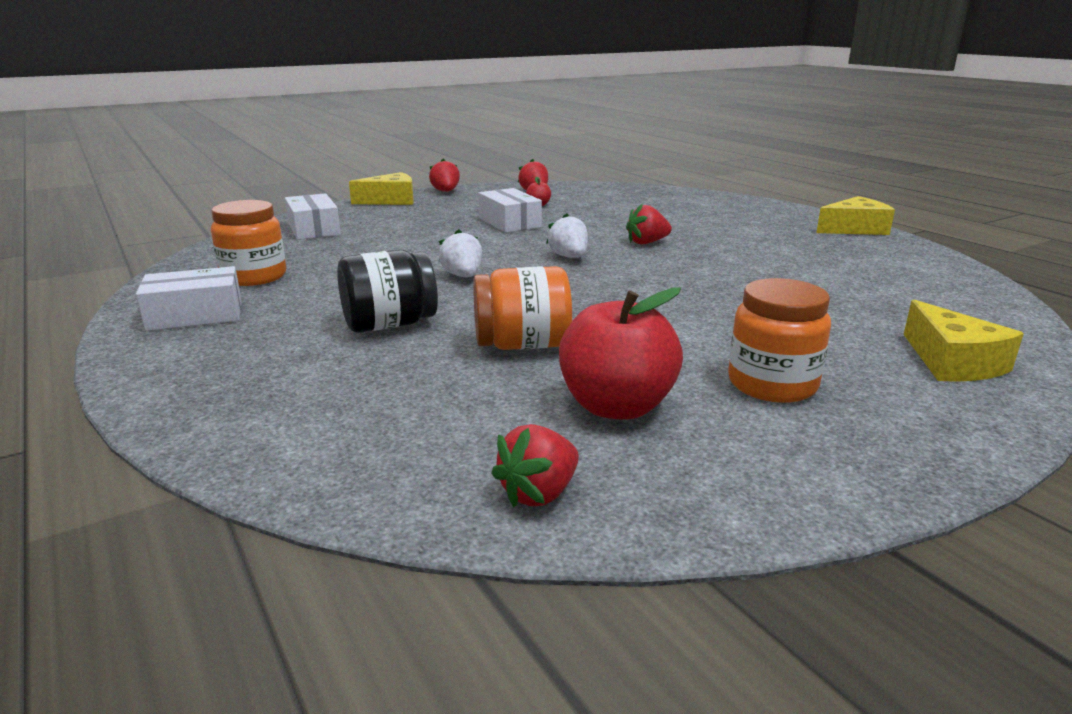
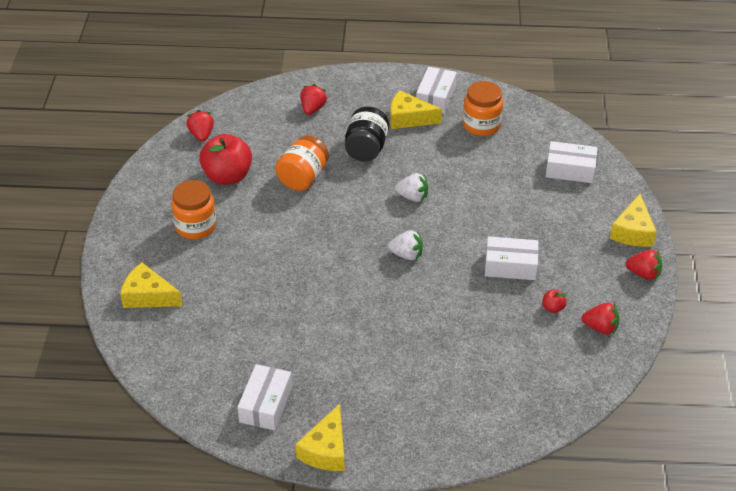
camera: 125 degrees right, 20 degrees up
red strawberry [626,203,672,245] -> red strawberry moved to [301,84,327,115]
none -> white box [237,364,292,430]
none -> yellow cheese [390,90,442,129]

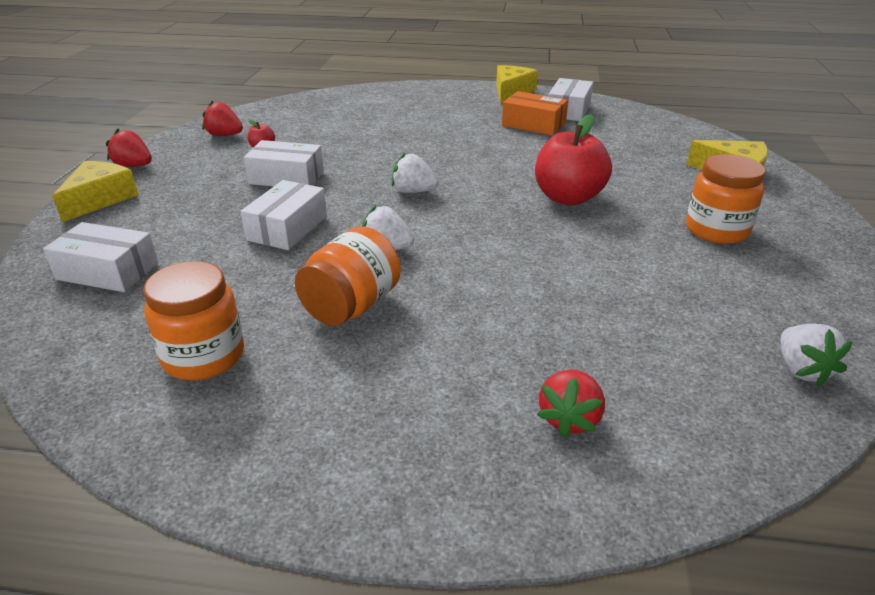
camera: 175 degrees left, 10 degrees down
red strawberry [186,110,214,142] -> white strawberry [781,324,852,387]
red apple [199,134,252,185] -> red apple moved to [535,114,612,205]
orange jar [275,135,329,191] -> orange jar moved to [295,226,401,326]
black jar [345,107,389,162] -> none
yellow cheese [390,90,442,129] -> none
white box [416,67,457,114] -> white box moved to [241,180,327,250]
none -> orange box [502,91,568,135]

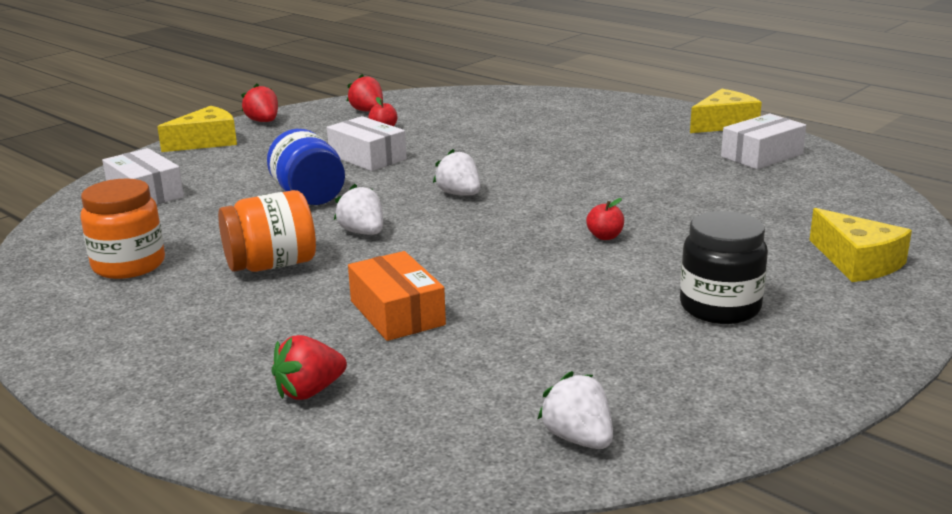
camera: 35 degrees right, 10 degrees down
white box [241,180,327,250] -> blue jar [267,129,345,205]
orange box [502,91,568,135] -> orange box moved to [348,251,446,341]
red apple [535,114,612,205] -> red apple [586,198,624,240], size x0.42
orange jar [686,154,765,244] -> black jar [680,211,768,324]
white strawberry [781,324,852,387] -> white strawberry turned 120 degrees clockwise [537,371,613,449]

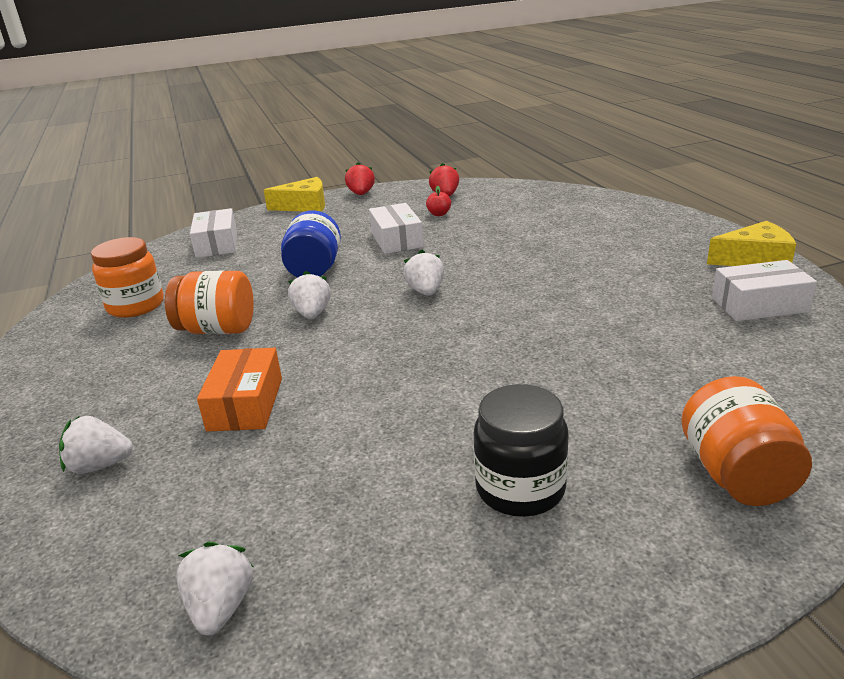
camera: 30 degrees right, 5 degrees up
red strawberry [272,335,347,400] -> white strawberry [59,416,133,474]
red apple [586,198,624,240] -> none
yellow cheese [810,208,912,282] -> orange jar [681,376,812,506]

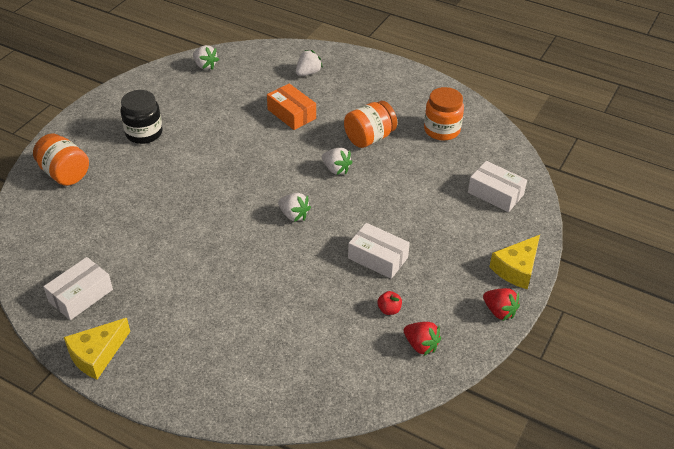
camera: 135 degrees right, 15 degrees up
blue jar [281,210,341,277] -> none

